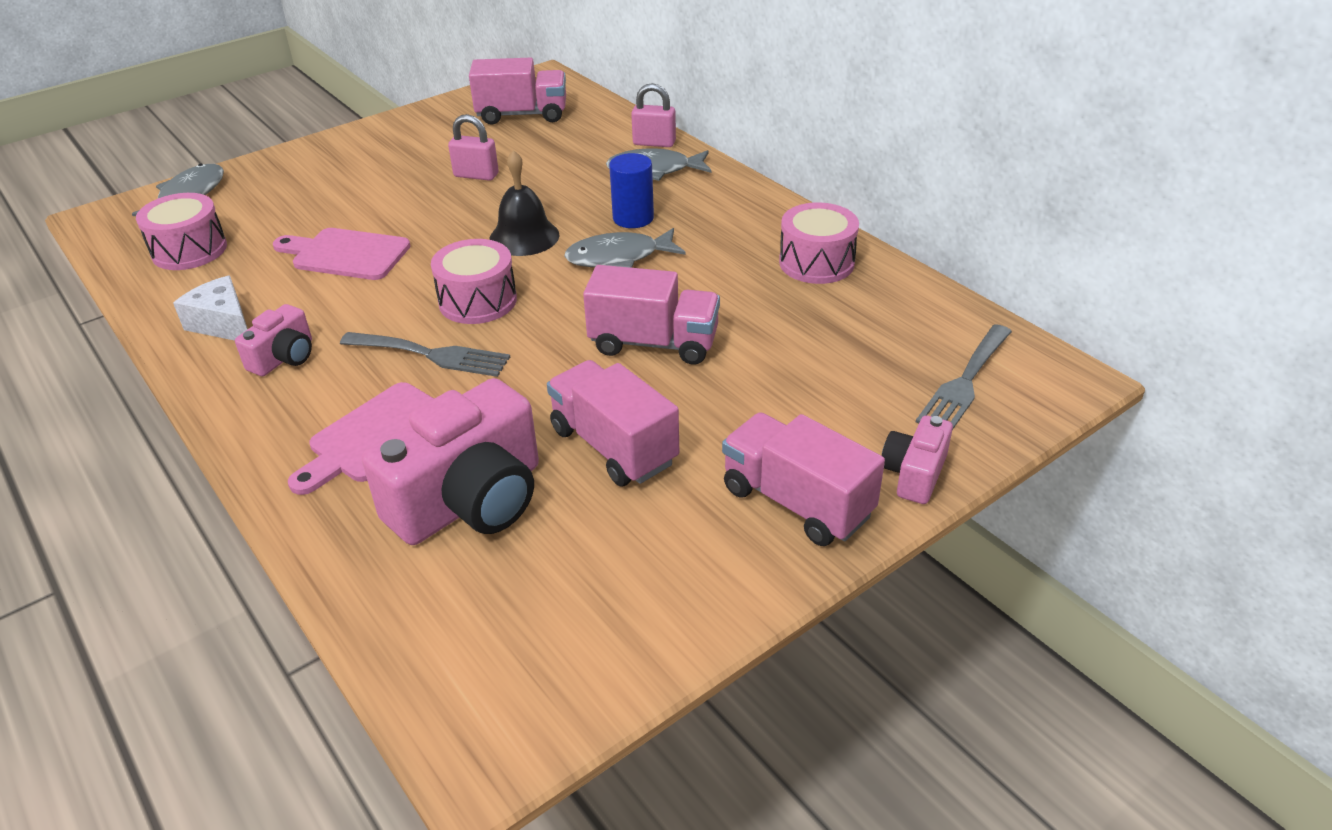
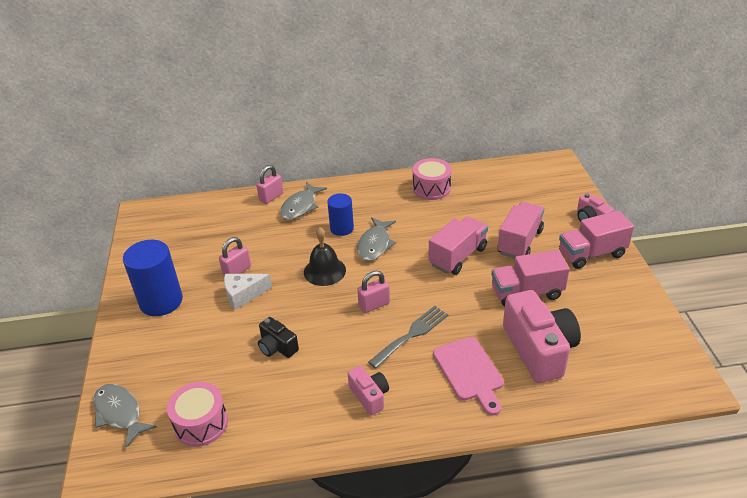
camera: 60 degrees left, 0 degrees up
white cheese [173,275,248,341] -> white cheese moved to [224,274,272,310]
pink cutting board [273,228,410,280] -> black camera [258,317,299,358]
pink drum [431,239,517,324] -> pink padlock [357,271,390,313]
pink truck [469,58,566,125] -> pink truck moved to [497,202,544,258]
grey fork [916,324,1012,429] -> none
none -> blue cylinder [123,240,183,316]

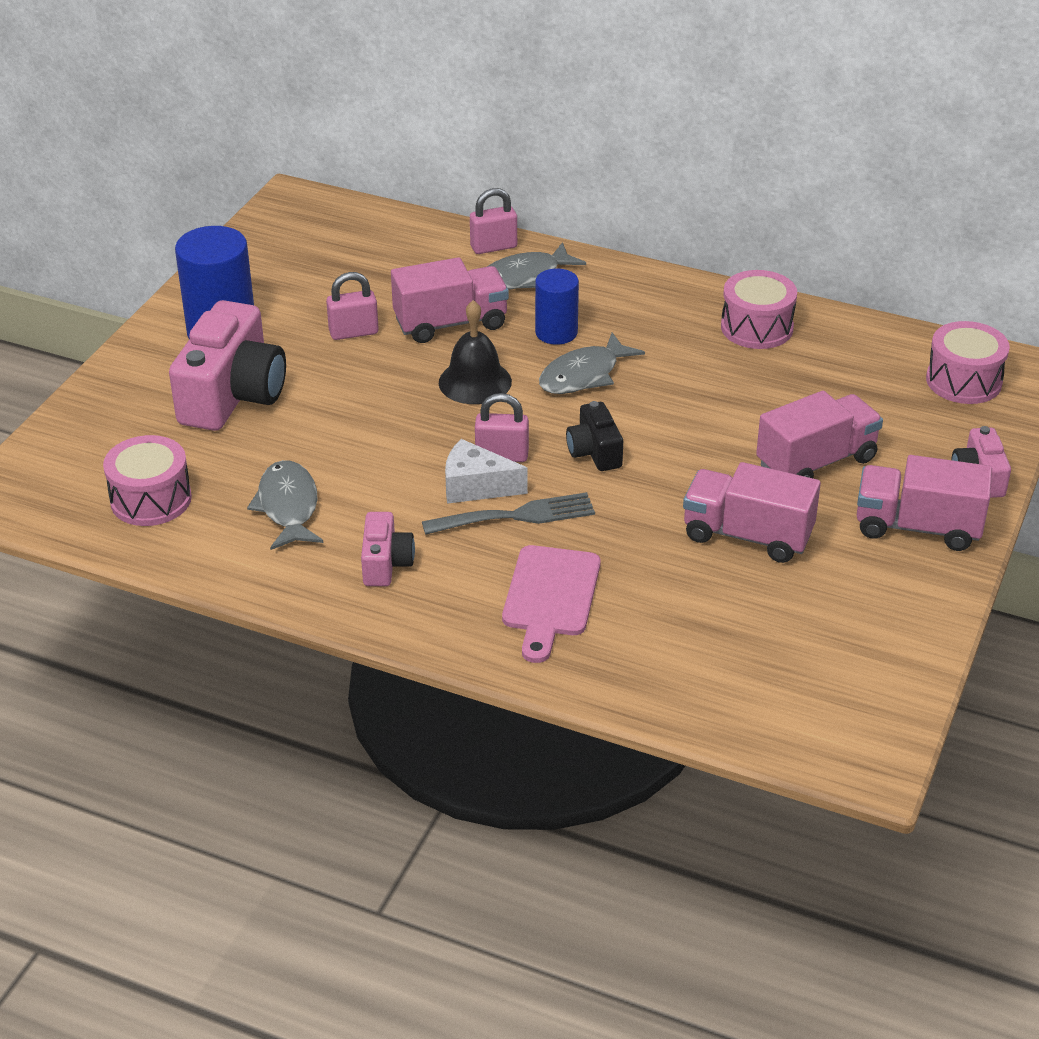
camera: 30 degrees right, 0 degrees up
grey fish [93,384,157,448] -> grey fish moved to [247,460,323,550]
white cheese [224,274,272,310] -> white cheese moved to [445,439,528,504]
black camera [258,317,299,358] -> black camera moved to [566,401,623,471]
pink truck [428,216,488,275] -> pink truck moved to [391,257,509,343]
pink camera [503,290,581,383] -> pink camera moved to [169,300,286,431]
none -> pink drum [926,321,1010,404]

